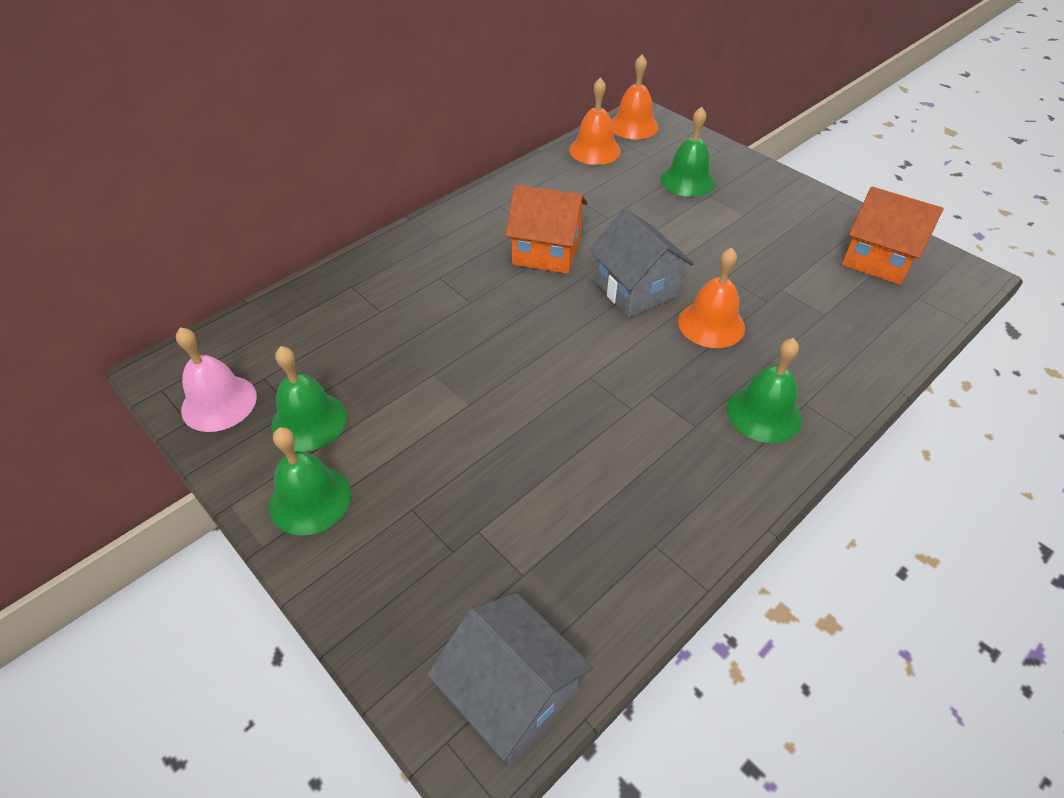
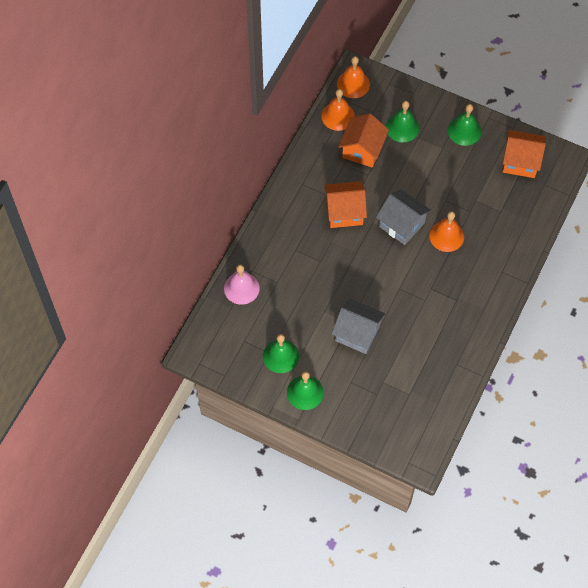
camera: 20 degrees left, 15 degrees up
pink bell [176,327,257,432] -> pink bell moved to [224,264,260,305]
grey house [427,593,593,764] -> grey house moved to [332,298,385,354]
green bell [727,338,802,443] -> green bell moved to [448,104,482,146]
none -> orange house [338,114,389,168]

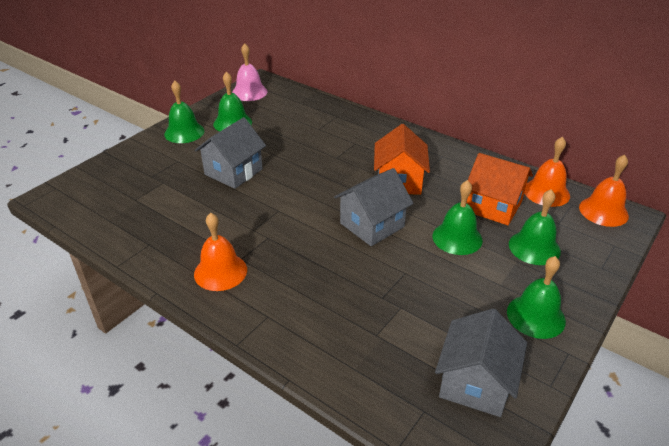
camera: 100 degrees right, 25 degrees down
pink bell [224,264,260,305] -> pink bell moved to [232,43,267,101]
orange bell [429,211,464,252] -> orange bell moved to [194,213,247,291]
orange house [503,130,546,178] -> grey house [435,308,527,417]
none -> green bell [433,180,483,255]

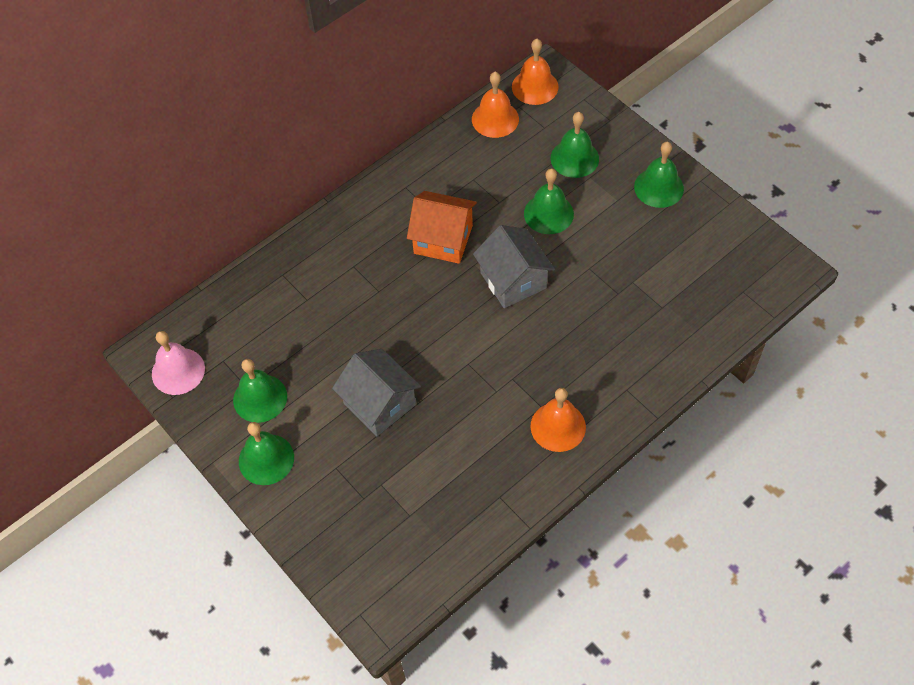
camera: 75 degrees left, 20 degrees up
grey house [435,308,527,417] -> none
orange house [467,153,533,225] -> none

